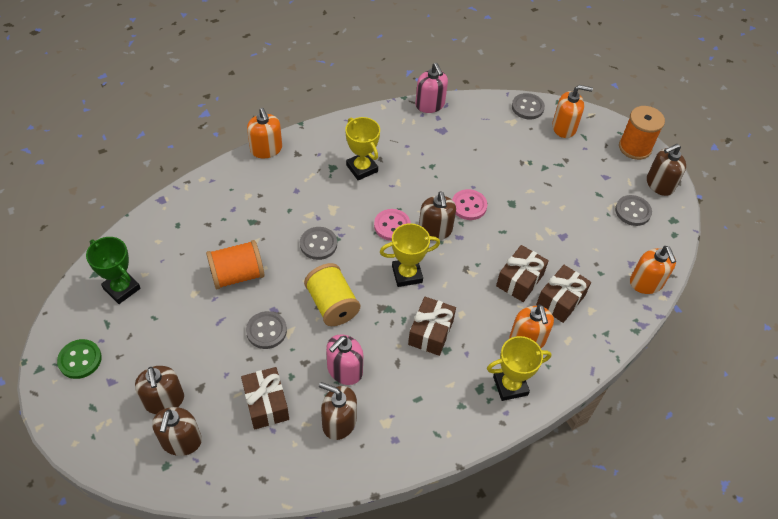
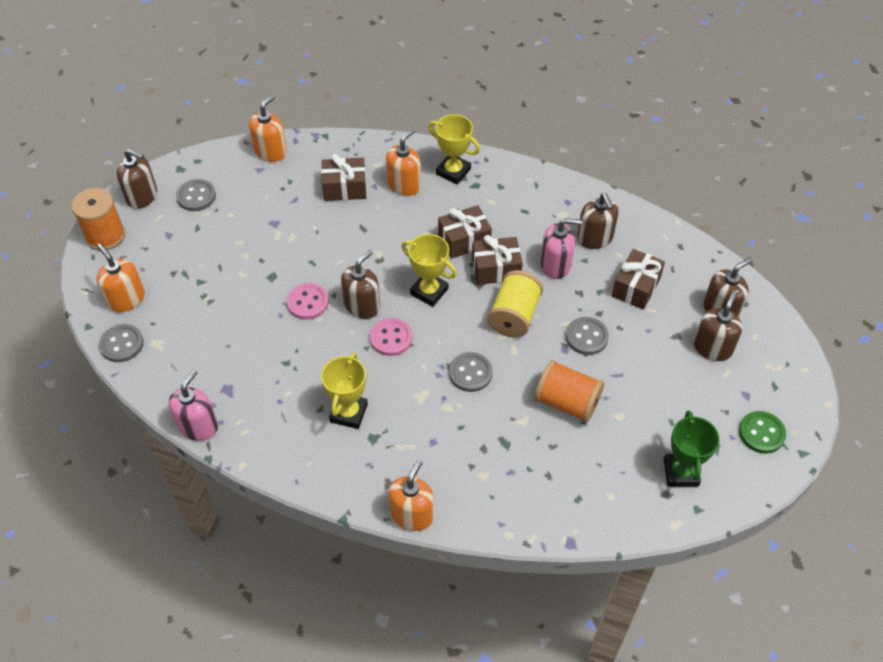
camera: 130 degrees left, 0 degrees up
brown gift [496,245,549,302] -> brown gift moved to [472,235,523,285]

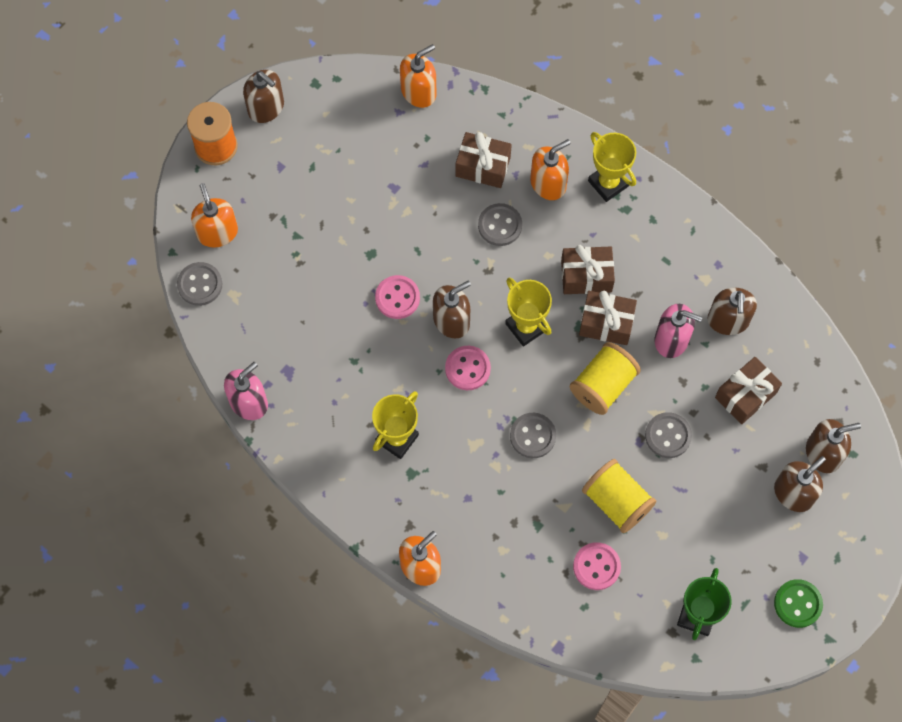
camera: 20 degrees right, 15 degrees up
grey button [176,179,216,211] -> grey button moved to [478,203,522,246]
orange spool [535,360,604,422] -> yellow spool [582,459,656,533]
none -> pink button [573,542,621,590]

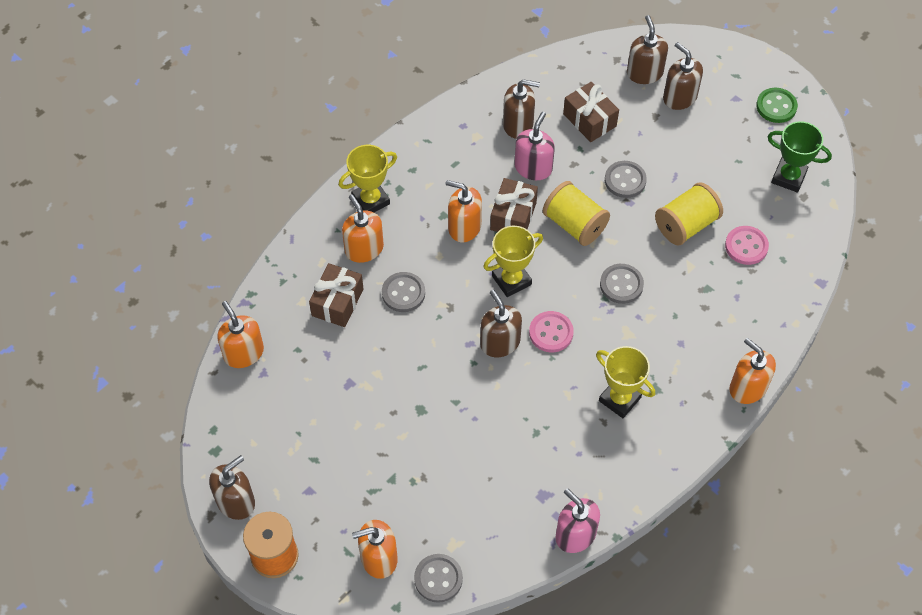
camera: 85 degrees left, 10 degrees down
pink button [375,275,420,319] -> none
brown gift [561,245,615,294] -> orange soap dispenser [446,180,482,242]

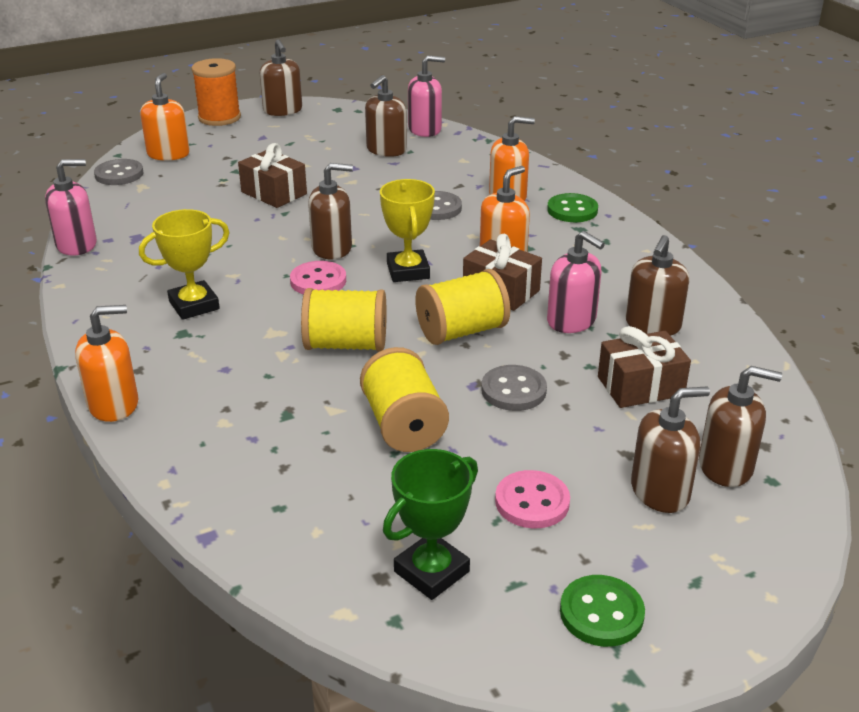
camera: 110 degrees right, 25 degrees down
orange soap dispenser [217,301,264,368] -> pink soap dispenser [408,56,445,137]
brown gift [309,263,363,327] -> brown gift moved to [238,143,307,208]
yellow trophy [339,145,397,212] -> green button [547,193,598,222]
grey button [600,264,644,304] -> yellow spool [301,288,386,352]
pink button [725,226,769,265] -> pink button moved to [495,470,570,528]
none -> brown soap dispenser [365,75,407,157]

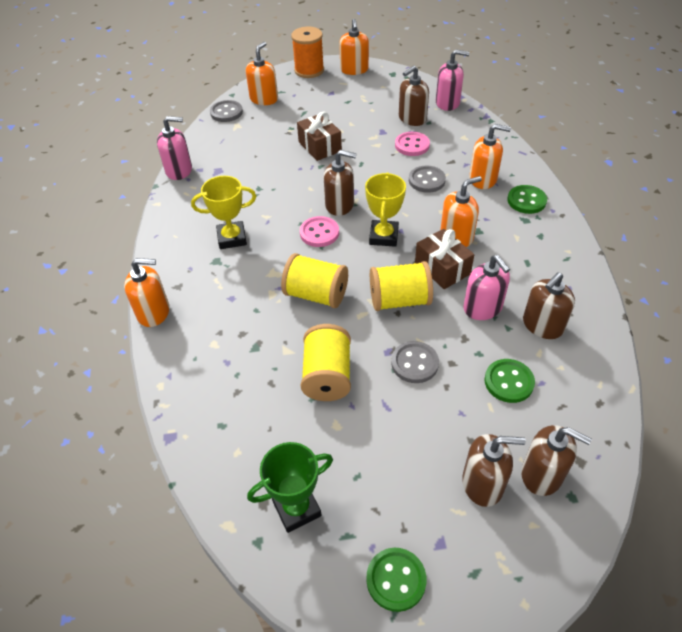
camera: 20 degrees right, 15 degrees up
brown soap dispenser [260,39,302,116] -> orange soap dispenser [339,19,369,75]
pink button [495,470,570,528] -> pink button moved to [395,132,430,156]
brown gift [598,326,691,408] -> green button [484,359,535,403]

